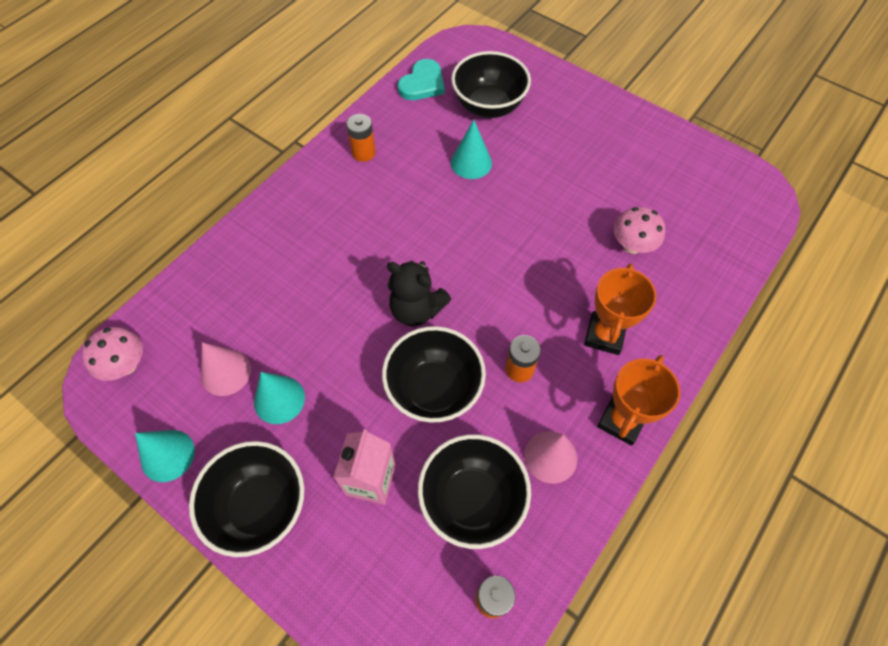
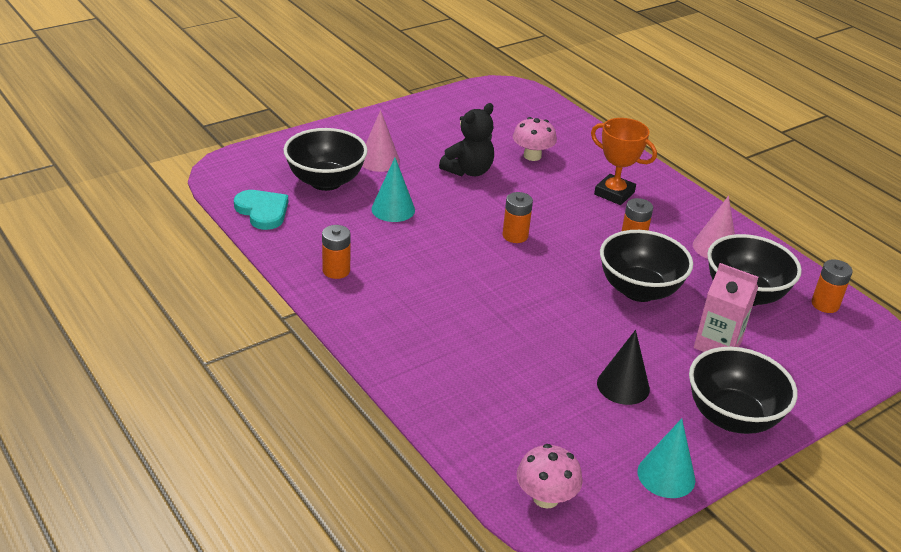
camera: 75 degrees left, 25 degrees down
pink cone [201,342,251,396] -> pink cone moved to [362,110,400,172]
turquoise cone [254,372,305,424] -> black cone [597,330,650,405]
black teddy bear [387,261,451,326] -> black teddy bear moved to [439,103,494,177]
orange trophy [597,355,680,446] -> none
none -> orange battery [502,192,533,243]

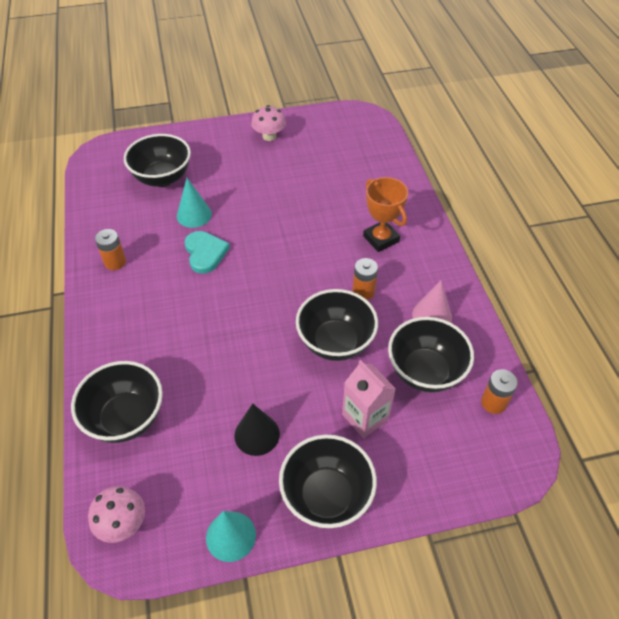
camera: 25 degrees right, 15 degrees up
turquoise heart [234,190,288,230] -> turquoise heart moved to [185,231,230,274]
pink cone [362,110,400,172] -> none
black teddy bear [439,103,494,177] -> none
orange battery [502,192,533,243] -> none
pink mushroom [513,117,557,161] -> pink mushroom moved to [251,105,286,141]
none -> black bowl [71,361,163,443]

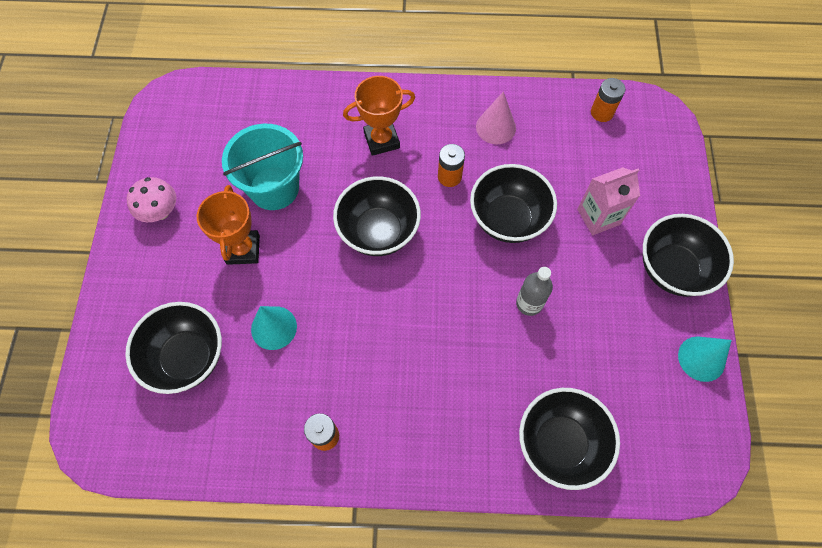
camera: 75 degrees left, 15 degrees up
pink mushroom [88,486,145,543] -> none
turquoise heart [185,231,230,274] -> none
black cone [235,404,280,456] -> none
black bowl [388,317,474,392] -> black bowl moved to [333,176,421,256]
none -> orange trophy [197,185,260,265]
none -> turquoise bucket [222,124,303,210]
none -> grey bottle [516,267,553,316]

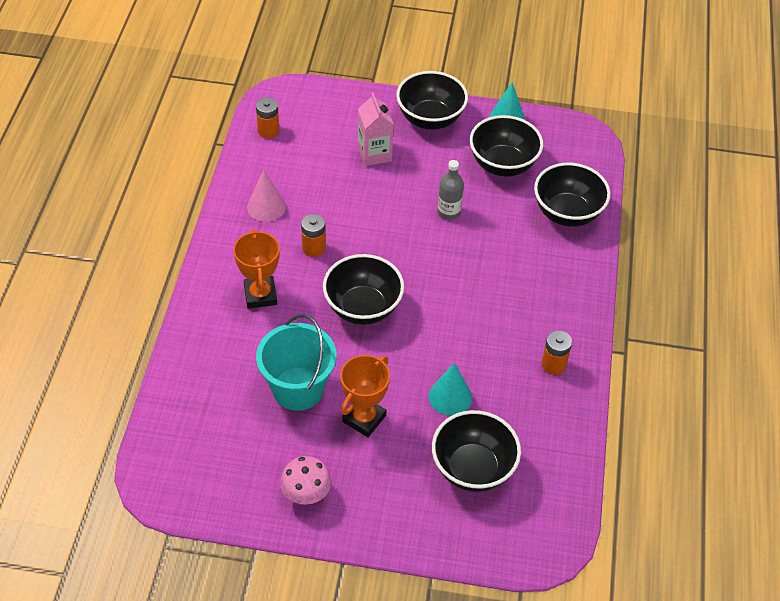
camera: 85 degrees left, 15 degrees down
orange trophy [197,185,260,265] -> orange trophy turned 60 degrees counterclockwise [340,355,390,437]
black bowl [470,164,557,243] -> black bowl moved to [470,115,543,177]

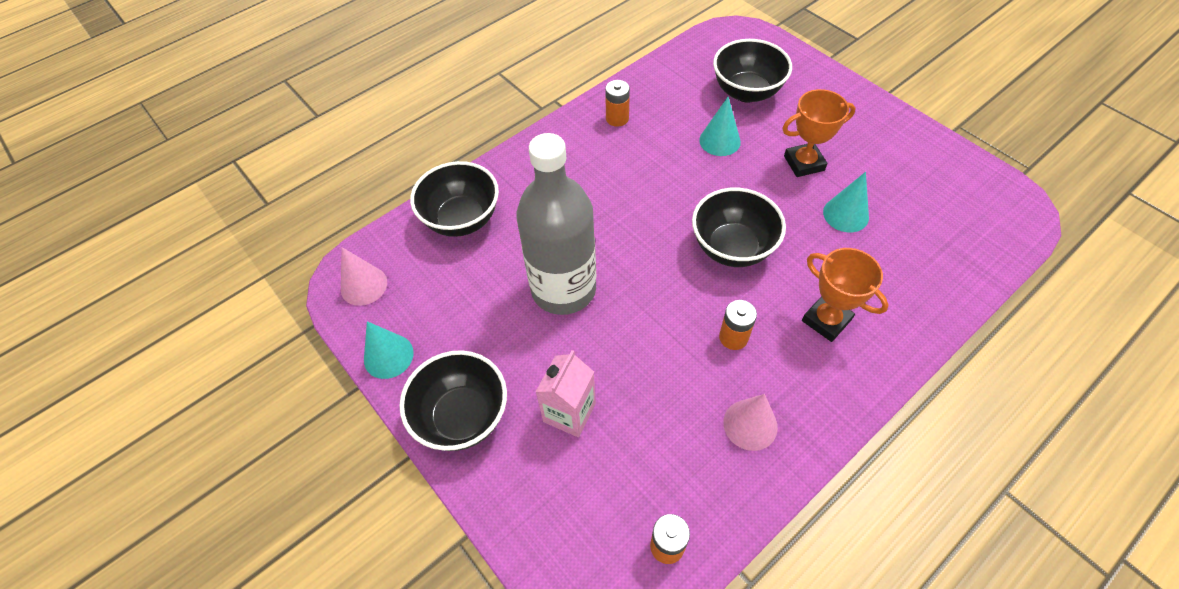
camera: 135 degrees left, 5 degrees up
orange trophy [233,229,280,309] -> orange trophy turned 75 degrees counterclockwise [802,248,889,342]
turquoise bucket [256,314,336,411] -> turquoise cone [823,172,869,232]
pink mushroom [280,456,331,505] -> none
grey bottle [438,160,464,220] -> grey bottle [516,133,596,315], size x2.33
black bowl [470,115,543,177] -> none
none -> pink cone [341,247,387,306]

